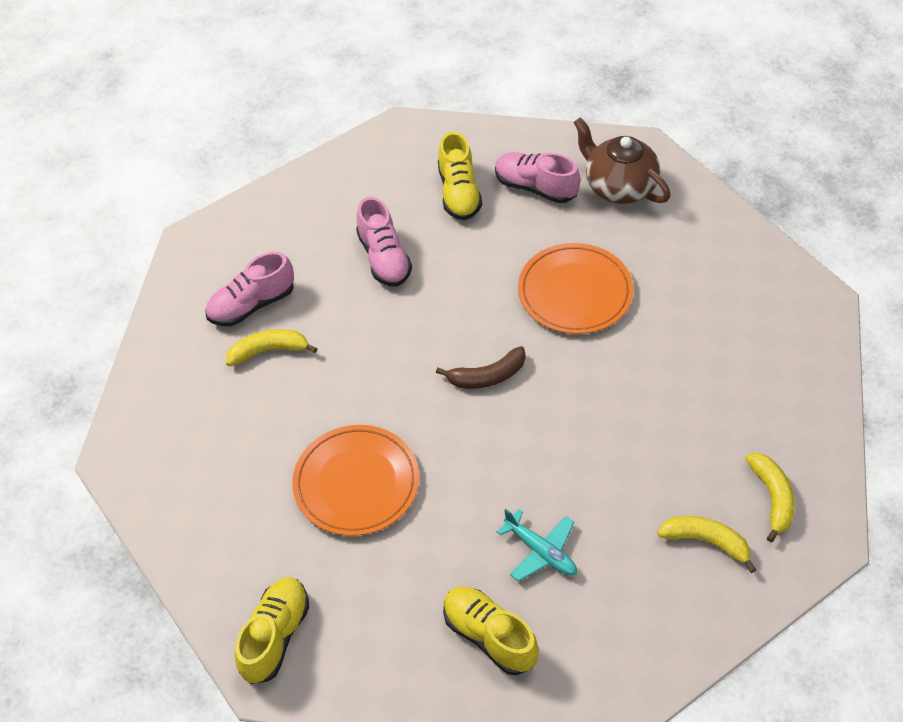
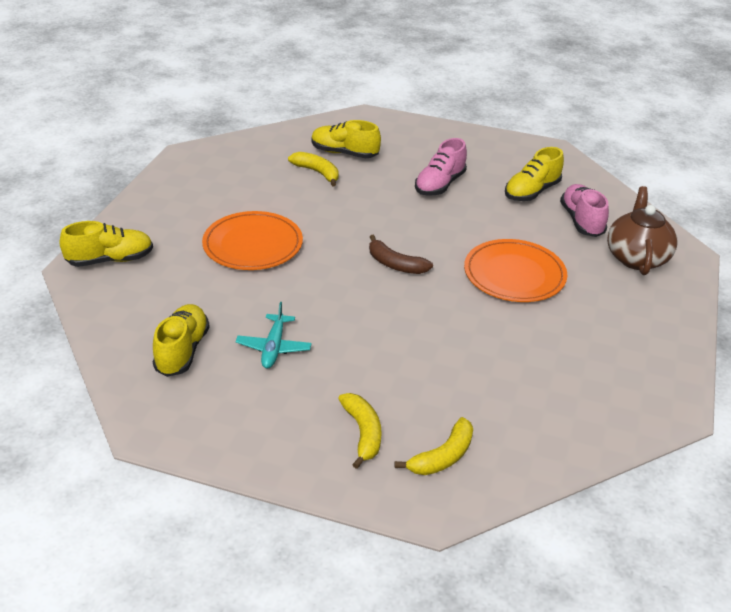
camera: 50 degrees right, 15 degrees down
pink shoe [205,252,294,326] -> yellow shoe [311,120,381,158]

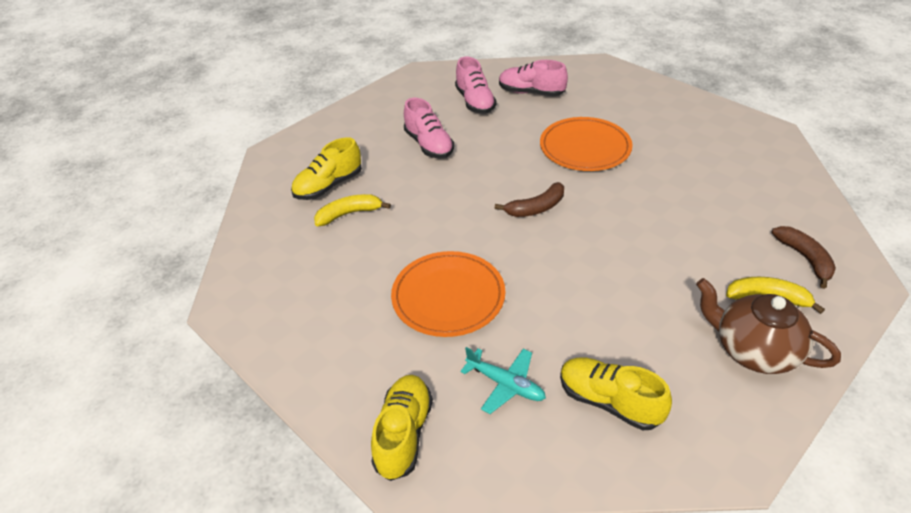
camera: 60 degrees left, 5 degrees up
turquoise plane [236,302,312,368] -> turquoise plane moved to [460,347,546,414]
yellow banana [395,417,473,475] -> brown banana [772,226,836,289]
yellow shoe [505,147,564,201] -> pink shoe [455,56,496,114]
brown teapot [607,186,677,275] -> brown teapot moved to [696,278,841,374]

